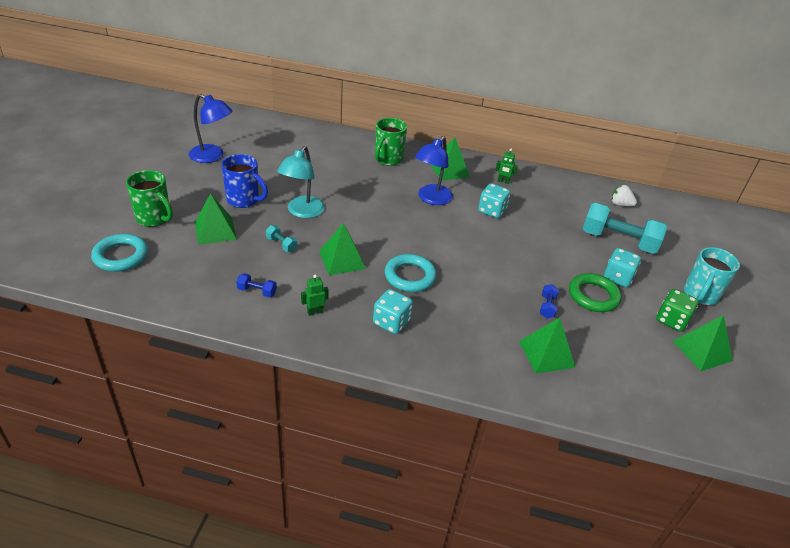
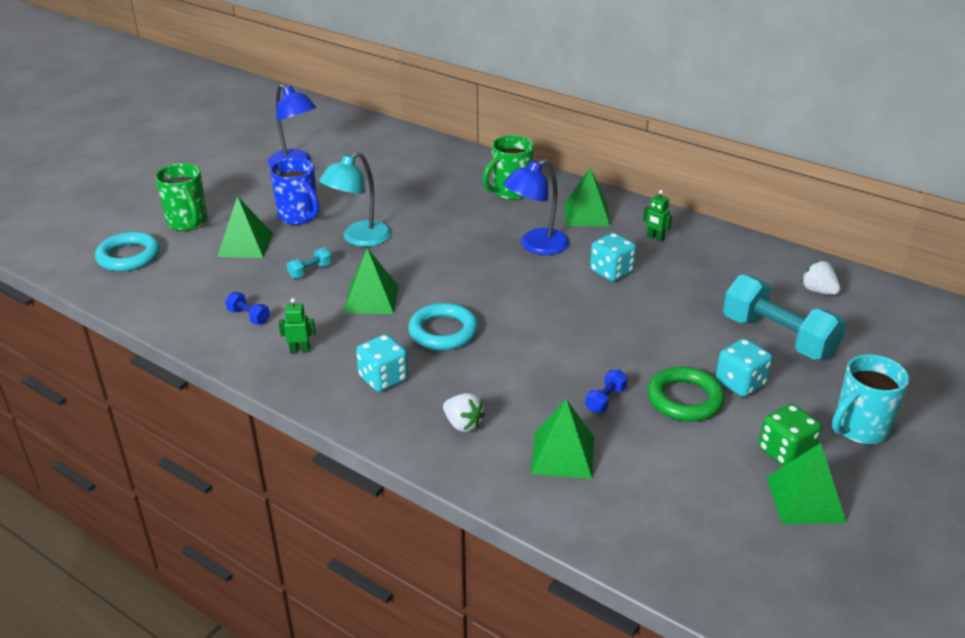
camera: 25 degrees right, 5 degrees down
turquoise dumbbell [266,225,297,252] -> turquoise dumbbell turned 75 degrees clockwise [287,247,332,279]
none -> white strawberry [443,393,485,432]

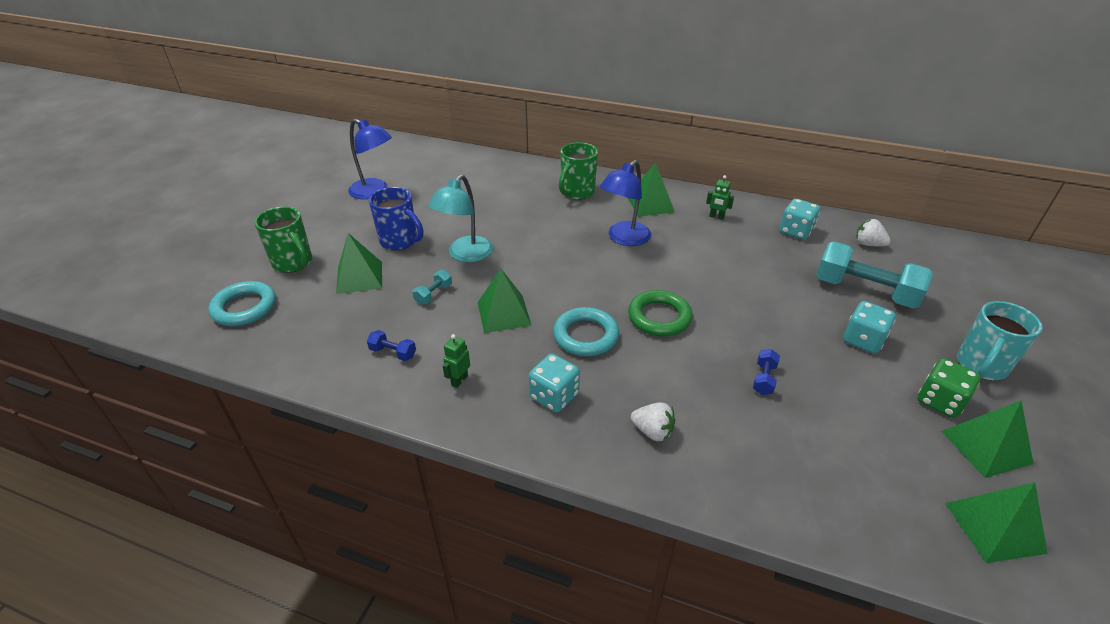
camera: 15 degrees left, 5 degrees up
green robot [279,298,316,353] -> green robot turned 45 degrees counterclockwise [442,334,470,388]
green pyramid [531,399,594,479] -> green pyramid moved to [945,482,1048,563]
turquoise dice [590,233,636,281] -> turquoise dice moved to [780,199,820,240]
green ring [647,366,725,422] -> green ring moved to [628,290,693,337]

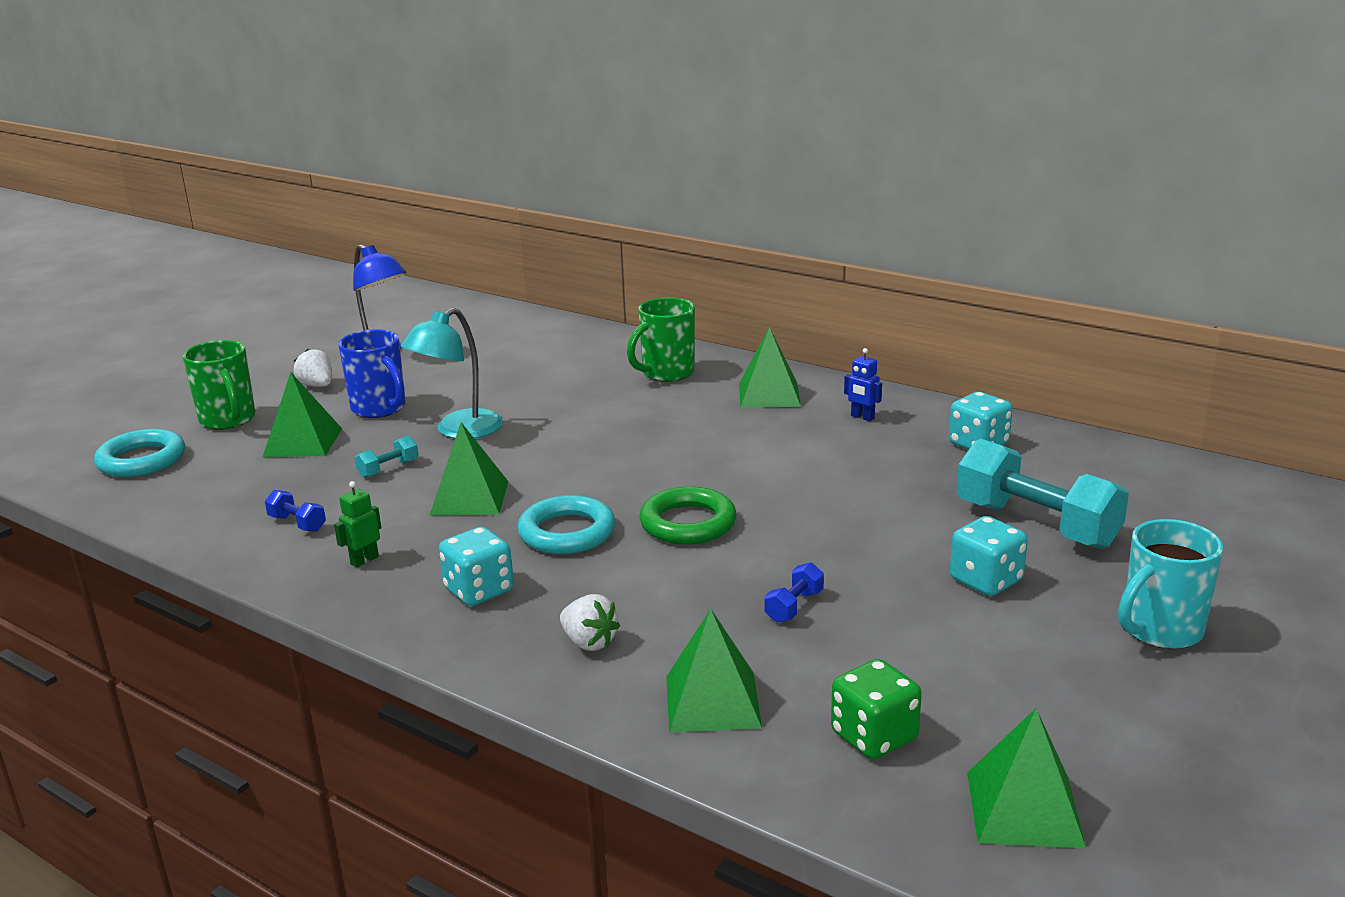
camera: 15 degrees right, 15 degrees down
blue lamp [600,160,651,246] -> none
green robot [706,175,734,220] -> blue robot [844,348,882,421]
white strawberry [856,219,891,246] -> white strawberry moved to [294,349,332,387]
green dice [918,358,981,418] -> green dice moved to [831,659,922,759]
green pyramid [941,400,1034,478] -> green pyramid moved to [666,609,762,733]

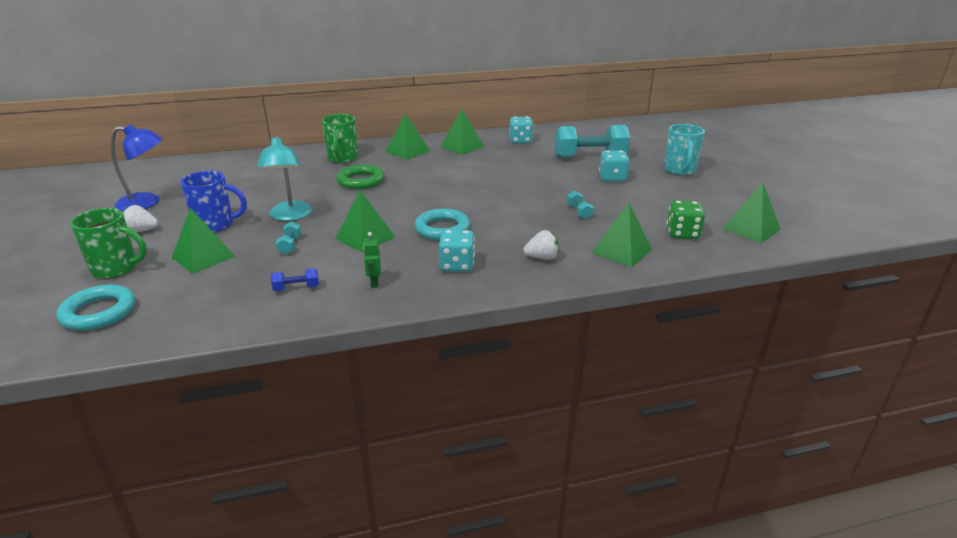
camera: 50 degrees left, 5 degrees up
green ring [640,486,737,545] -> green ring moved to [336,164,385,189]
blue dumbbell [765,562,824,623] -> turquoise dumbbell [567,190,593,219]
blue robot [844,348,882,421] -> green pyramid [441,109,484,155]

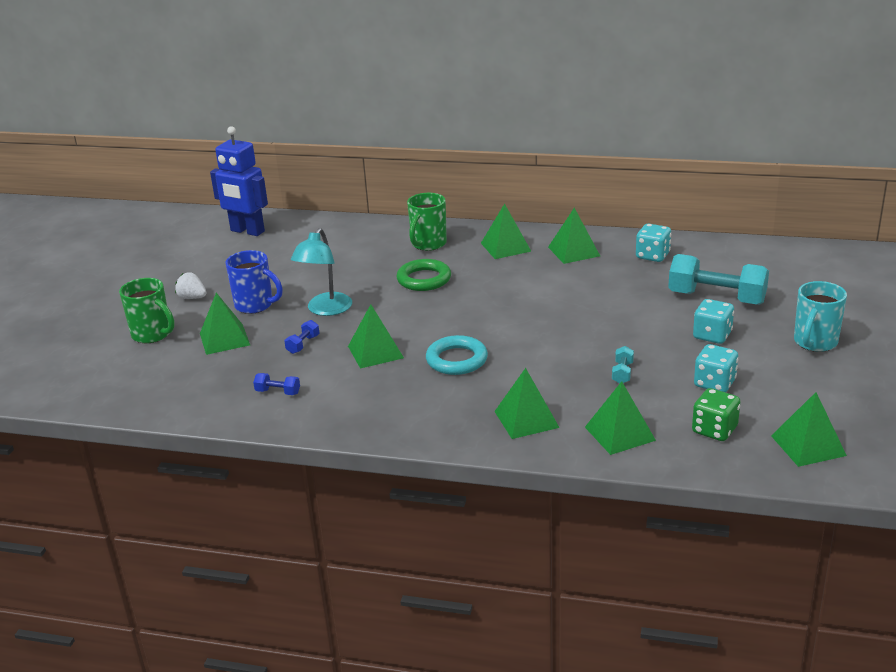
camera: 30 degrees right, 0 degrees up
turquoise ring [56,285,135,331] -> none
blue lamp [111,124,163,211] -> none
turquoise dumbbell [276,221,302,254] -> blue dumbbell [284,320,319,354]
green robot [363,232,381,288] -> none
turquoise dice [439,230,475,272] -> turquoise dice moved to [694,344,738,392]
white strawberry [523,230,559,260] -> green pyramid [494,368,560,439]
none -> blue robot [210,126,268,236]

